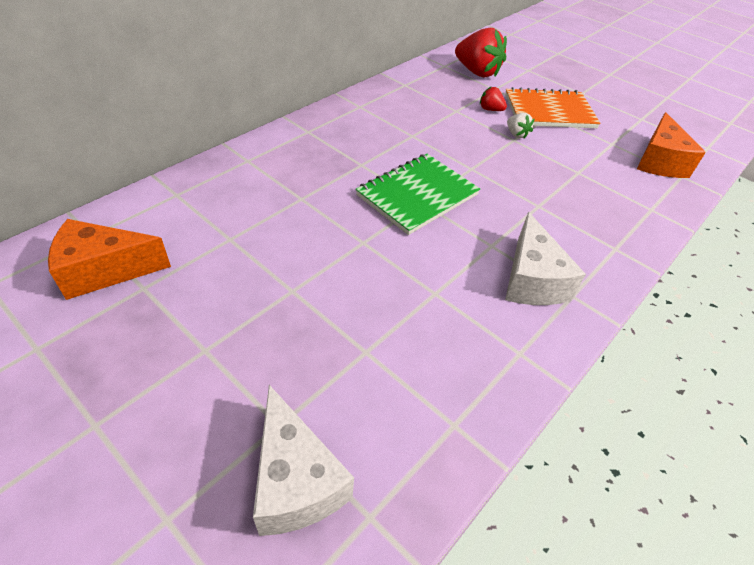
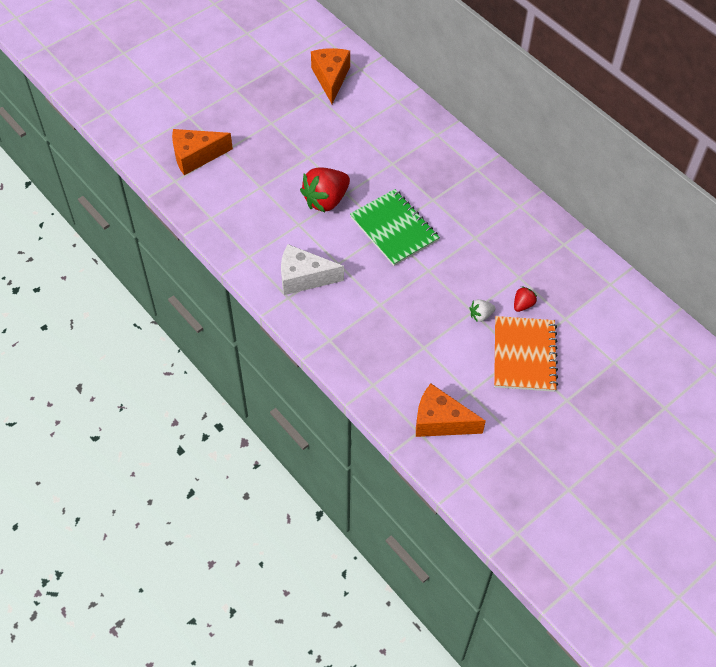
camera: 100 degrees right, 10 degrees up
white cheese [253,385,354,536] -> orange cheese [172,129,233,175]
red strawberry [455,28,507,78] -> red strawberry moved to [300,167,350,212]

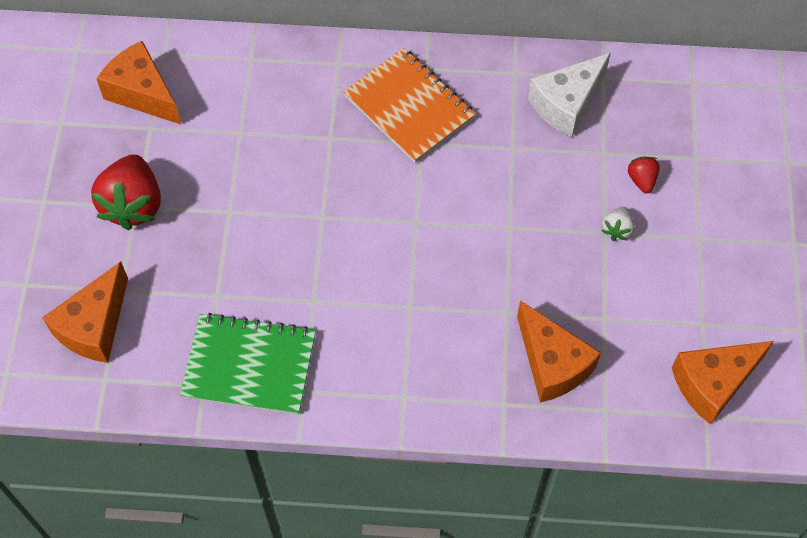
camera: 45 degrees left, 5 degrees up
white cheese [281,244,344,295] -> white cheese moved to [528,53,611,137]
red strawberry [300,167,350,212] -> red strawberry moved to [91,154,161,230]
green notebook [350,189,440,266] -> green notebook moved to [180,313,316,415]
orange notebook [494,316,558,392] -> orange notebook moved to [343,48,476,163]
none -> orange cheese [517,301,601,403]

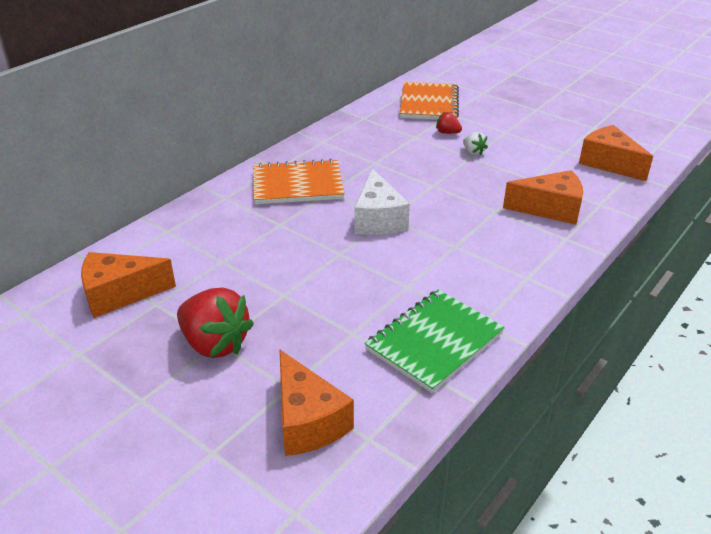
camera: 55 degrees left, 25 degrees down
white cheese [528,53,611,137] -> white cheese moved to [354,168,410,235]
orange cheese [672,341,774,425] -> orange cheese turned 135 degrees clockwise [579,125,653,181]
none -> orange notebook [400,82,459,120]

